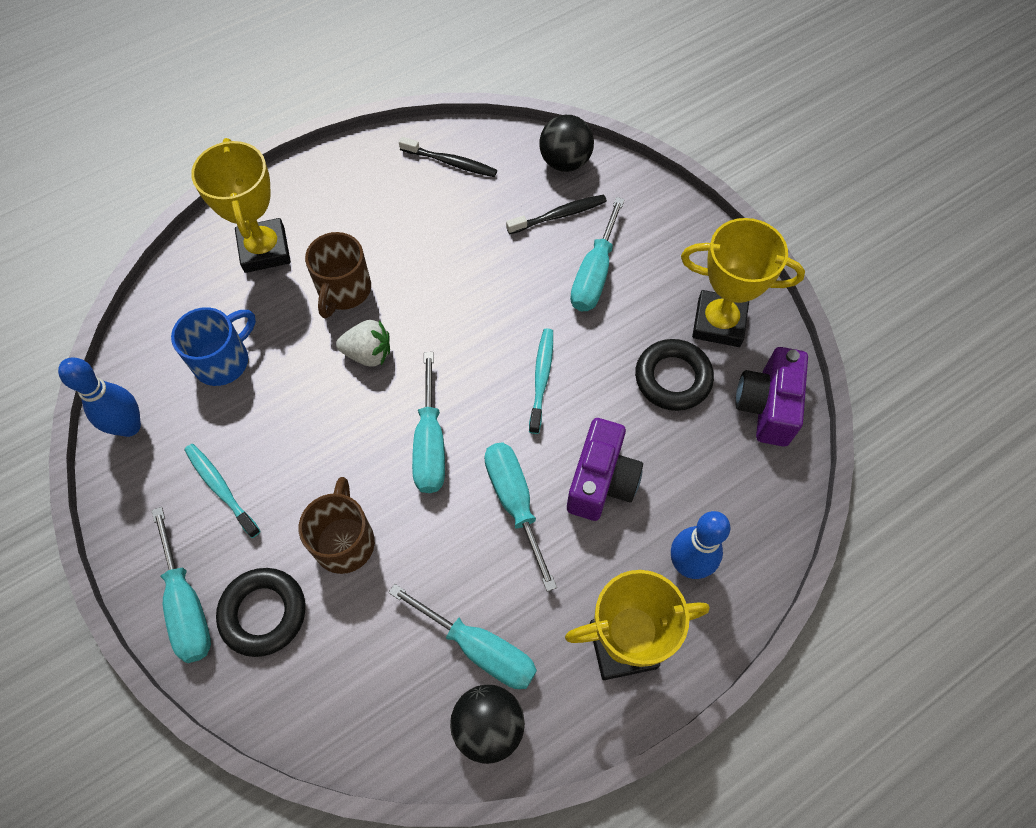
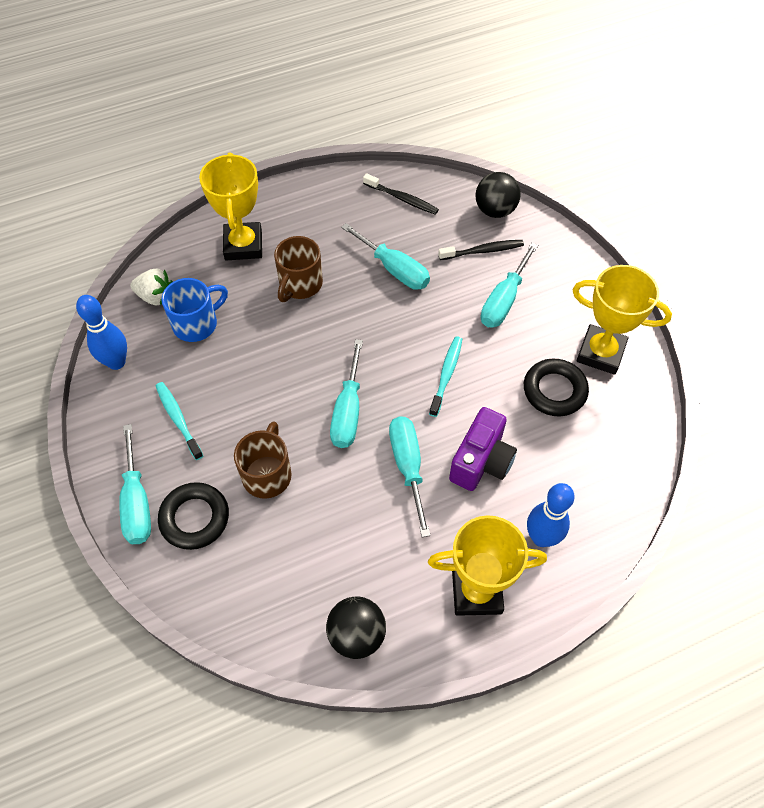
camera: 10 degrees right, 5 degrees down
white strawberry [336,320,390,366] -> white strawberry moved to [130,269,173,305]
turquoise screwdriver [388,584,537,689] -> turquoise screwdriver moved to [341,223,430,290]
purple camera [735,347,808,446] -> none

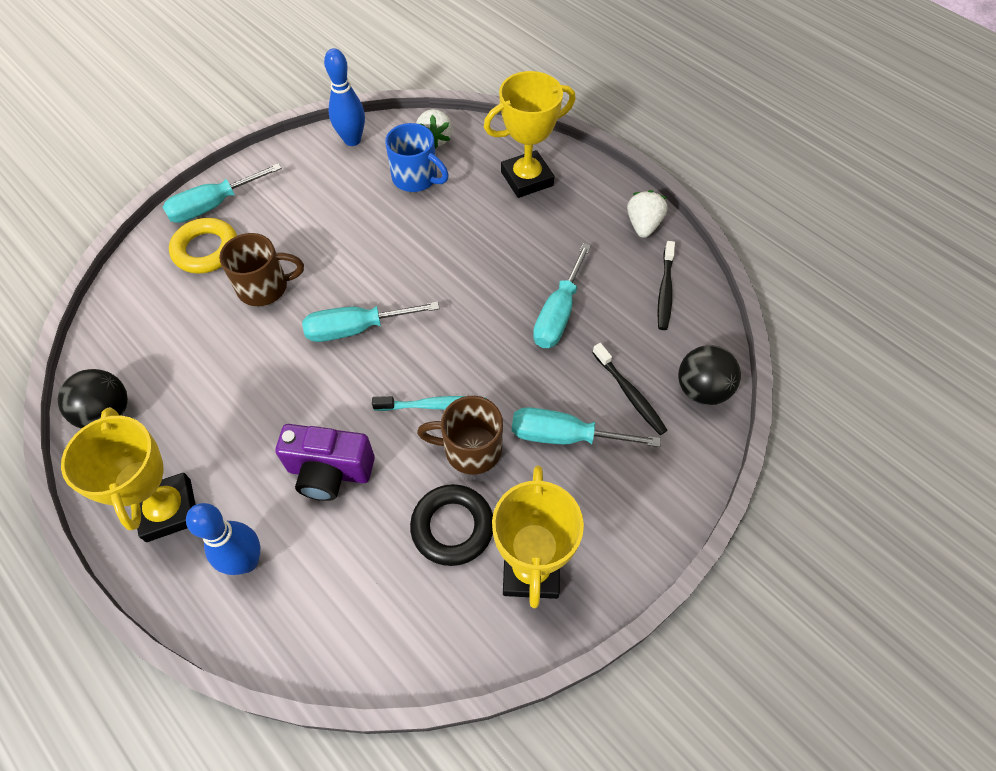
camera: 70 degrees right, 0 degrees up
turquoise toothbrush [156,382,203,460] -> none
black ring [158,482,229,550] -> yellow ring [169,218,237,274]
brown mug [274,236,323,302] -> brown mug moved to [417,396,503,475]
turquoise screwdriver [389,416,431,537] -> none
none -> white strawberry [627,190,667,238]

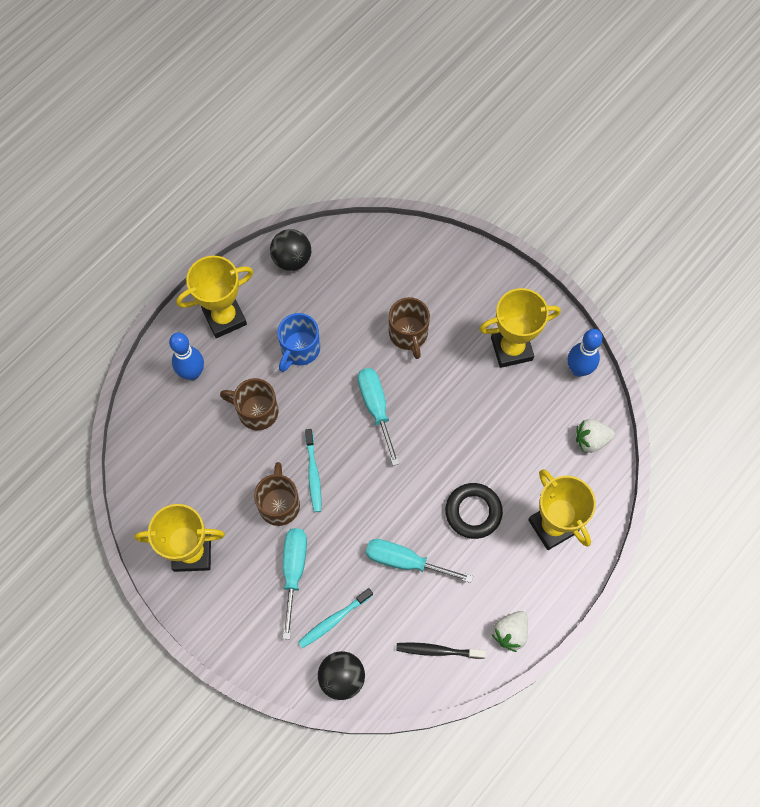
camera: 85 degrees right, 10 degrees up
turquoise screwdriver [163,163,282,223] -> none
yellow ring [169,218,237,274] -> none
purple camera [276,424,375,501] -> brown mug [220,378,278,430]
blue mug [385,123,449,192] -> blue mug moved to [277,313,320,372]
black ring [410,484,493,566] -> black ring moved to [445,483,503,539]
black toothbrush [592,343,667,435] -> turquoise toothbrush [298,588,373,648]
white strawberry [627,190,667,238] -> white strawberry turned 120 degrees clockwise [491,611,528,652]
none -> yellow trophy [479,288,561,368]

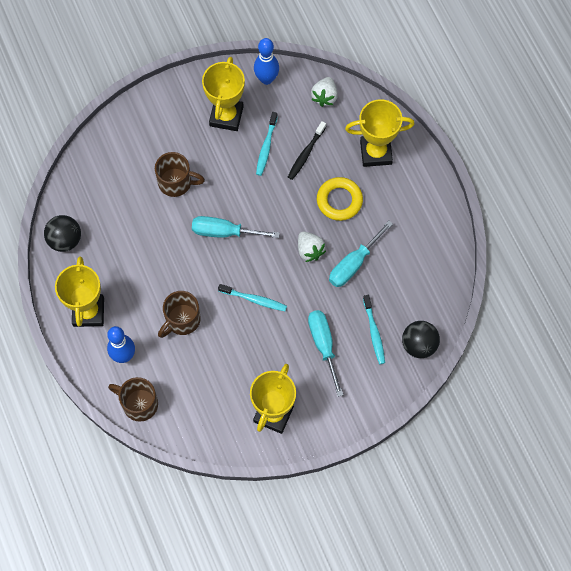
camera: 65 degrees left, 0 degrees up
brown mug [254,462,300,526] -> brown mug moved to [108,377,158,421]
blue mug [277,313,320,372] -> none
turquoise screwdriver [283,528,307,639] -> turquoise screwdriver turned 45 degrees clockwise [308,310,343,397]
black toothbrush [396,642,486,659] -> black toothbrush moved to [288,121,326,180]
black ring [445,483,503,539] -> yellow ring [317,177,363,221]
white strawberry [491,611,528,652] -> white strawberry moved to [298,232,326,262]
none -> turquoise toothbrush [256,112,278,176]

